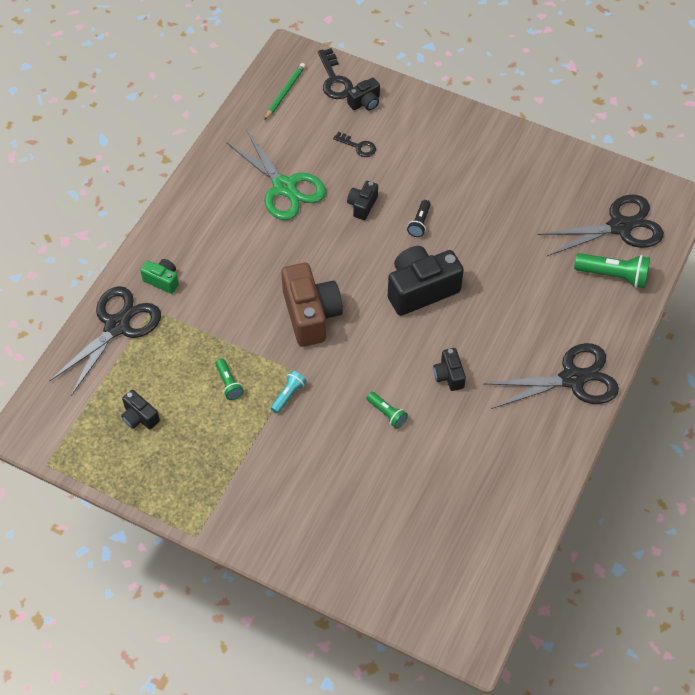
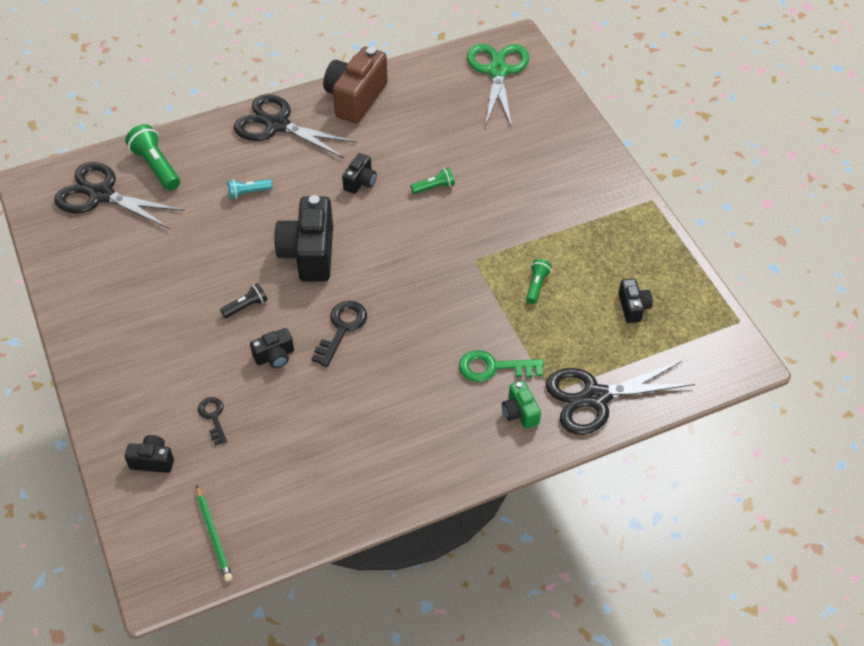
camera: 140 degrees left, 5 degrees down
green scissors [226,129,326,220] -> green scissors moved to [467,44,529,128]
green pencil [264,63,306,120] -> green pencil turned 90 degrees counterclockwise [196,485,233,582]
turquoise flashlight [271,371,306,414] -> turquoise flashlight moved to [227,179,272,199]
brown camera [281,263,343,347] -> brown camera moved to [323,47,388,123]
black key [318,48,353,99] -> black key moved to [311,301,367,367]
green flashlight [366,392,408,429] -> green flashlight turned 75 degrees clockwise [410,167,455,194]
black camera [388,246,464,316] -> black camera turned 75 degrees clockwise [274,195,333,282]
none -> green key [459,350,544,382]

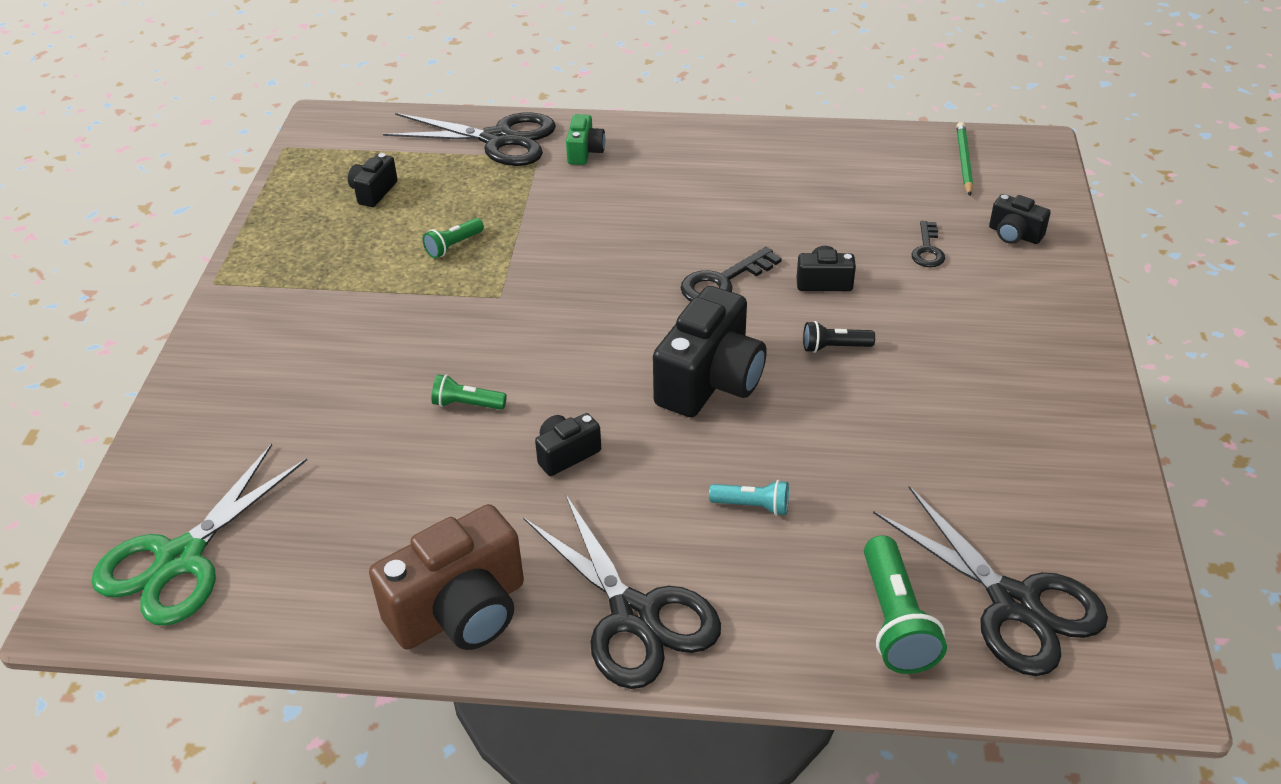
camera: 150 degrees left, 10 degrees down
green key [459,350,544,382] -> none

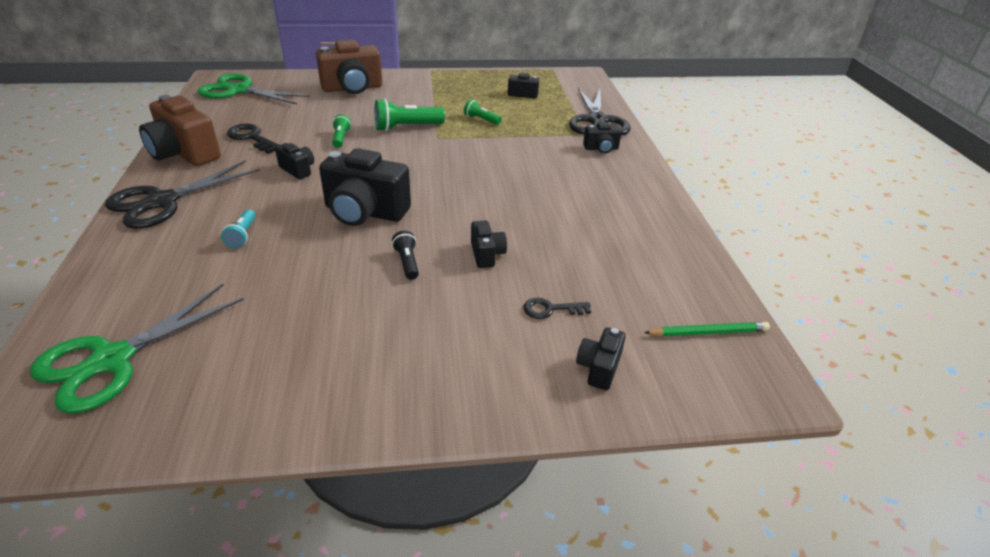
camera: 75 degrees right, 5 degrees down
green camera [566,114,605,165] -> black camera [583,122,621,153]
black key [680,247,782,301] -> black key moved to [227,123,279,154]
green flashlight [864,535,947,674] -> green flashlight moved to [375,99,445,131]
black scissors [873,486,1108,676] -> green scissors [30,284,244,414]
none -> brown camera [316,40,382,94]

